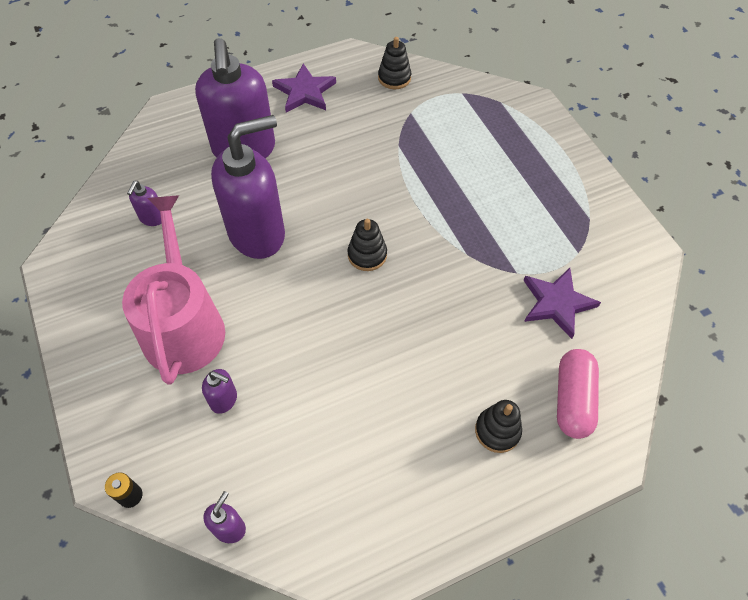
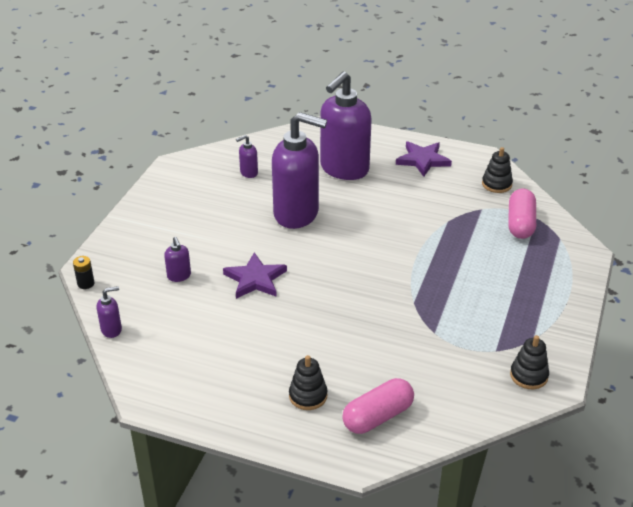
camera: 45 degrees right, 20 degrees down
pink watering can [122,195,225,385] -> none
black stacking toy [348,219,387,271] -> black stacking toy moved to [510,335,549,389]
purple star [523,268,601,339] -> purple star moved to [223,252,287,299]
none -> pink capsule [508,189,536,239]

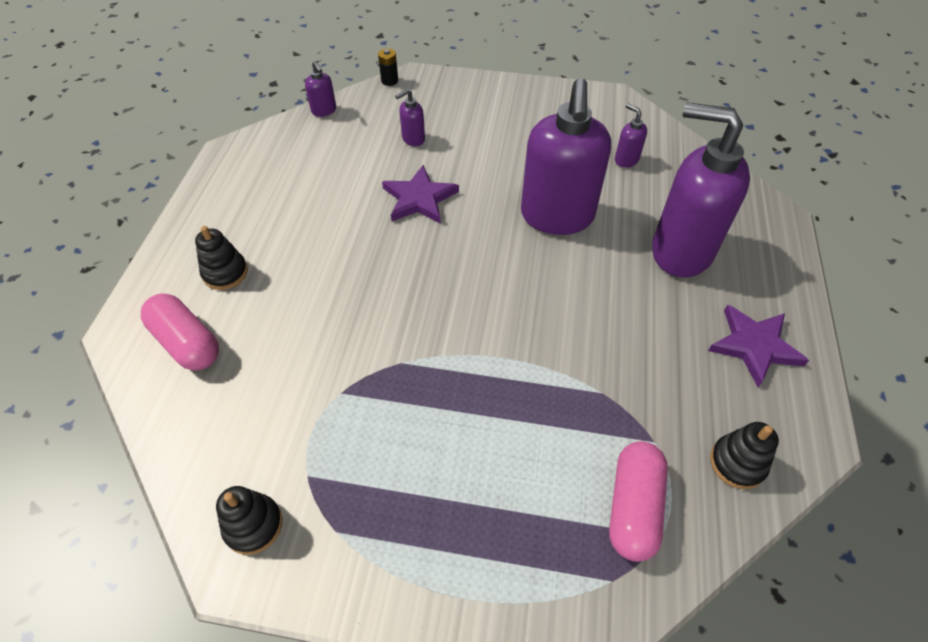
camera: 80 degrees right, 15 degrees up
pink capsule [508,189,536,239] -> pink capsule turned 75 degrees counterclockwise [609,442,668,562]

